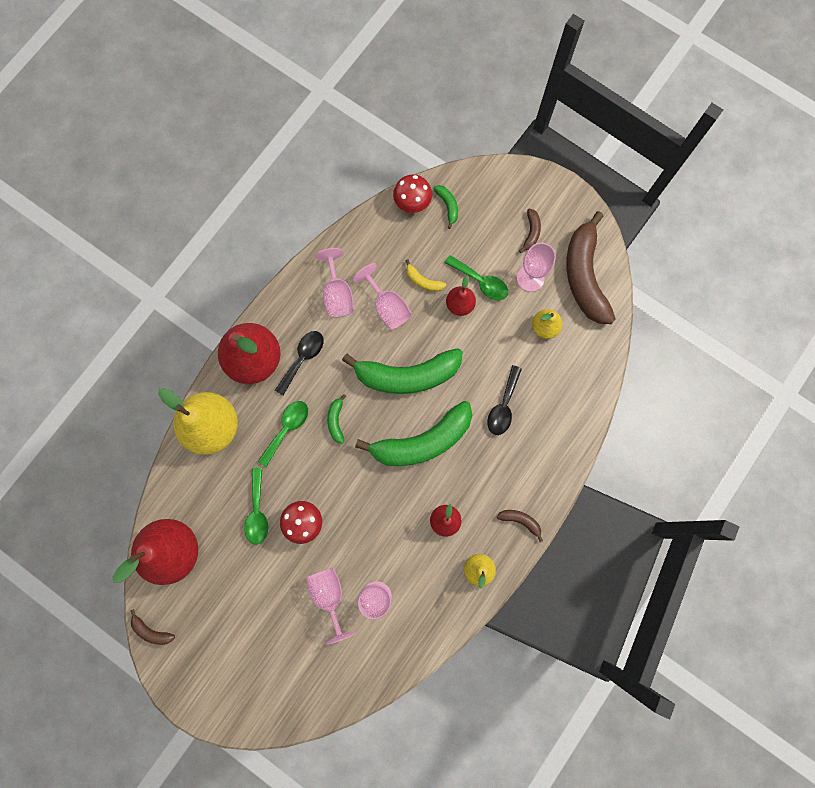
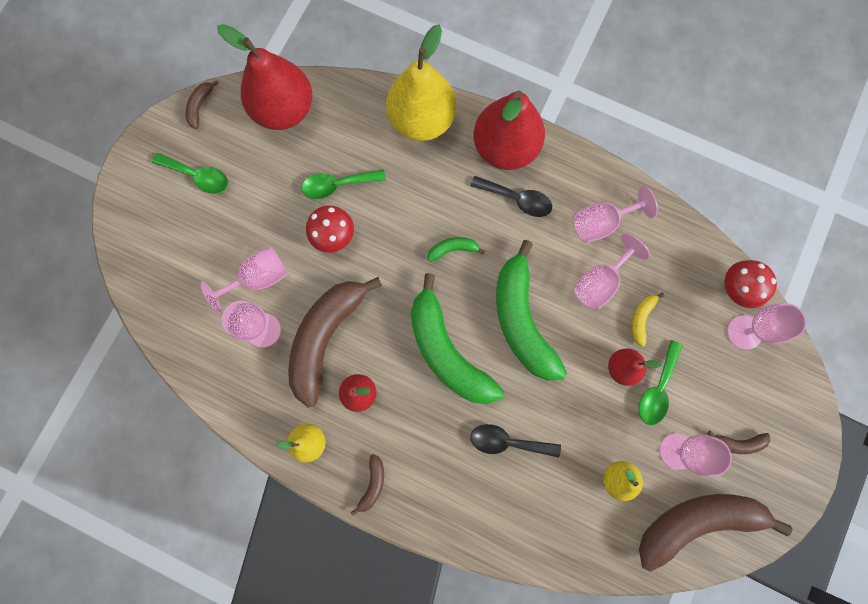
camera: 80 degrees right, 0 degrees up
green spoon [258,401,308,467] -> green spoon moved to [152,153,228,194]
green banana [433,185,458,229] -> pink goblet [727,303,806,350]
none -> brown banana [288,277,382,408]

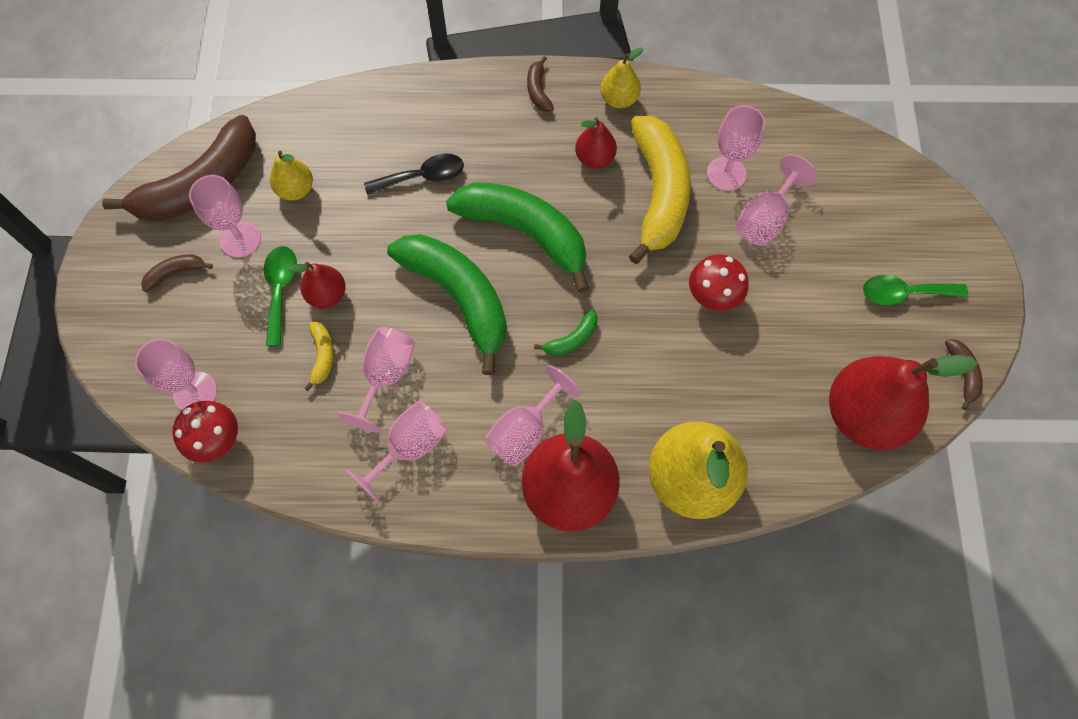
camera: 155 degrees right, 10 degrees down
brown banana [288,277,382,408] -> yellow banana [629,116,691,264]
green spoon [301,169,386,199] -> none
black spoon [471,176,552,217] -> pink goblet [484,365,581,467]

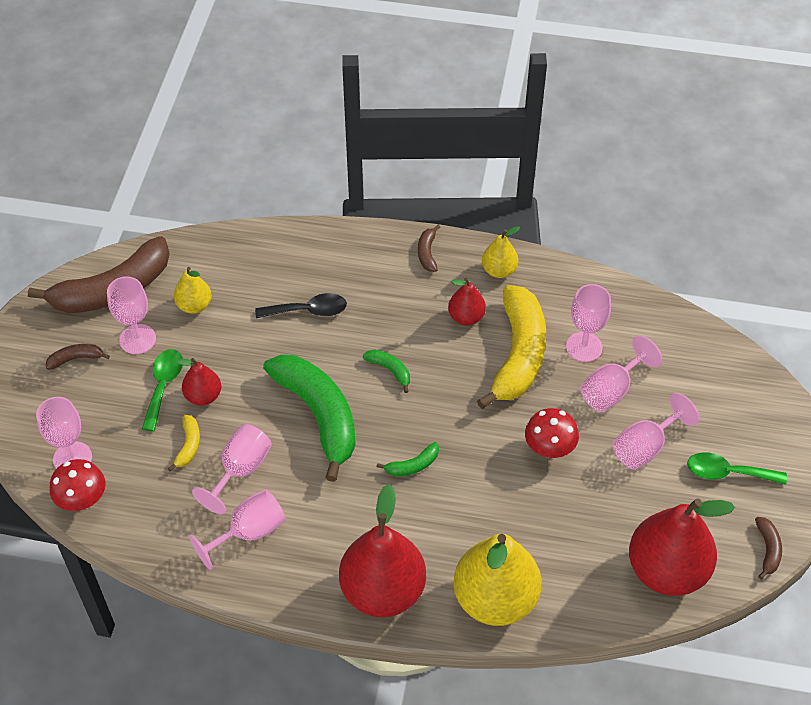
camera: 10 degrees right, 15 degrees down
green banana [446,182,589,293] -> green banana [363,350,410,393], size x0.41
pink goblet [484,365,581,467] -> pink goblet moved to [613,393,699,470]

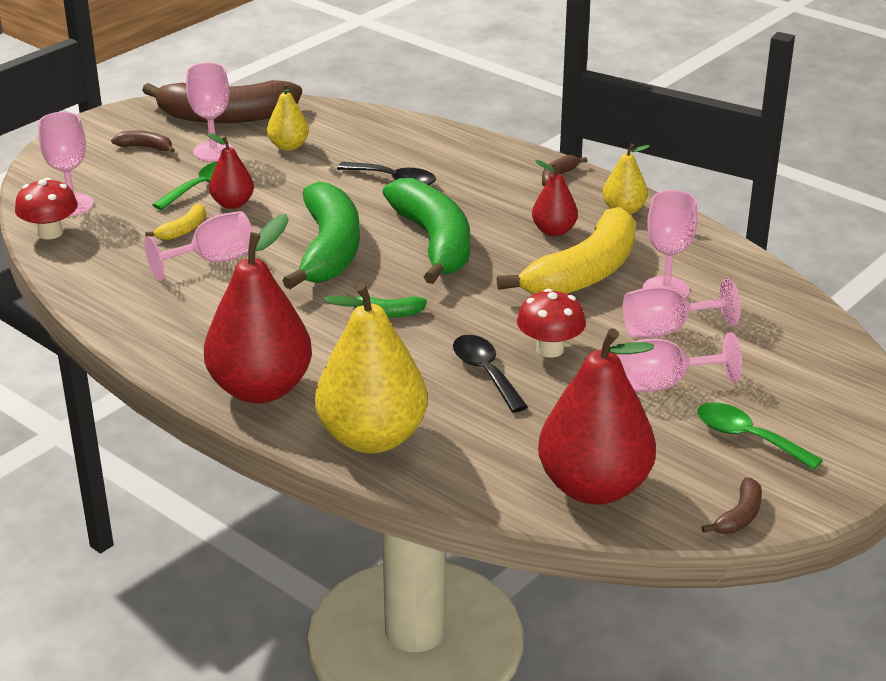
camera: 30 degrees right, 20 degrees down
pink goblet [189,489,286,570] -> none
green banana [363,350,410,393] -> green banana [383,178,470,284], size x2.41
none -> black spoon [453,335,528,413]

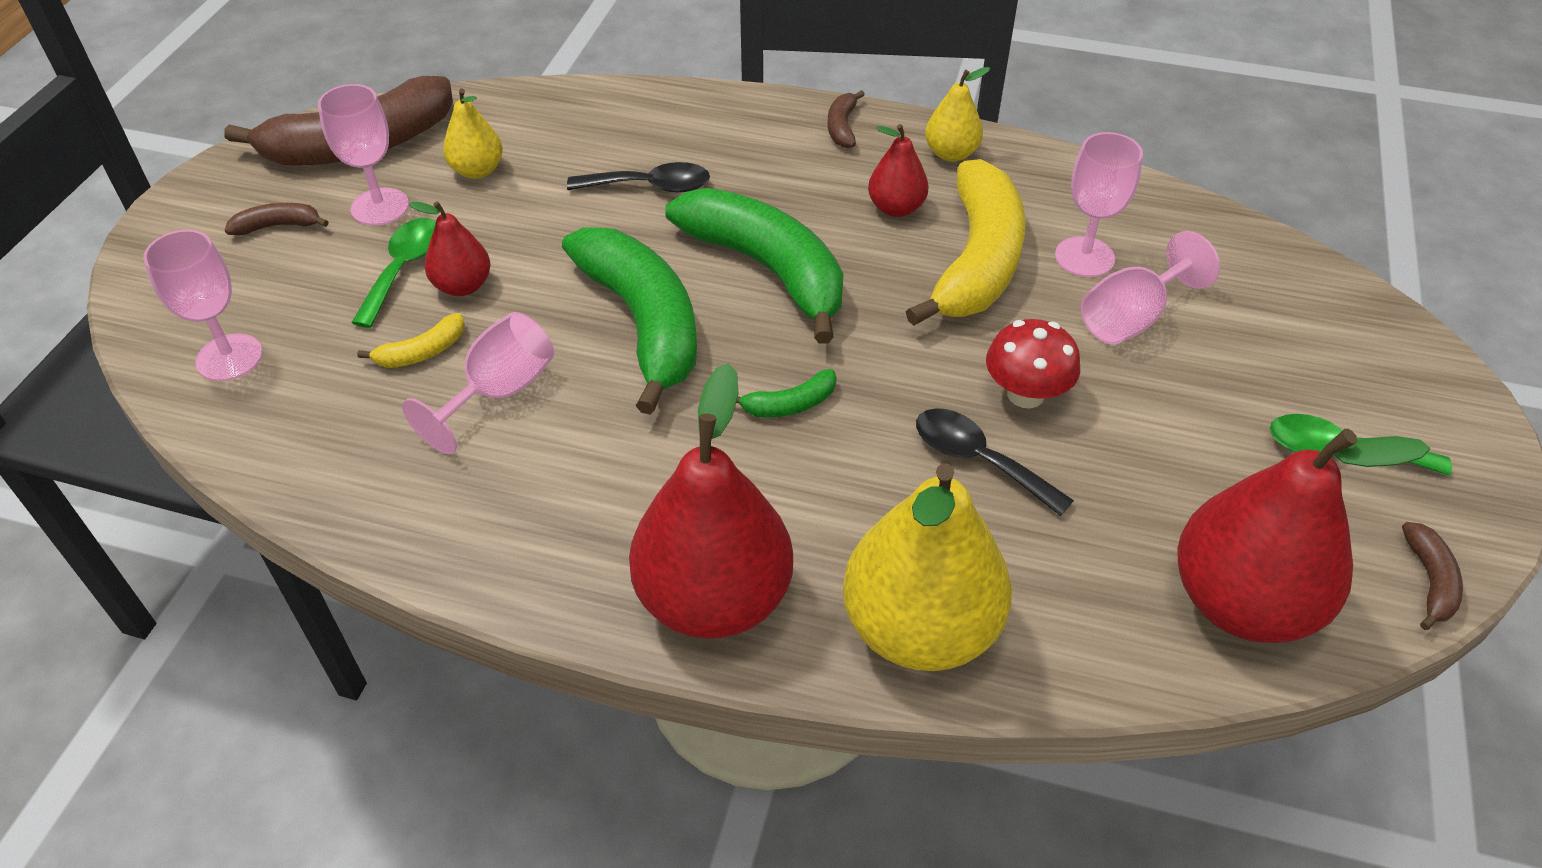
camera: 25 degrees left, 15 degrees up
red mushroom [15,178,78,239] -> none
yellow banana [145,204,206,240] -> yellow banana turned 45 degrees clockwise [357,313,465,368]
pink goblet [619,332,742,392] -> none

